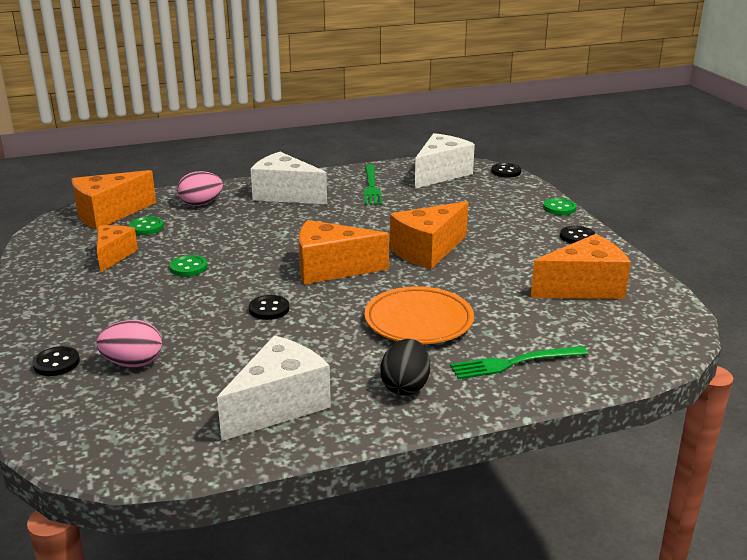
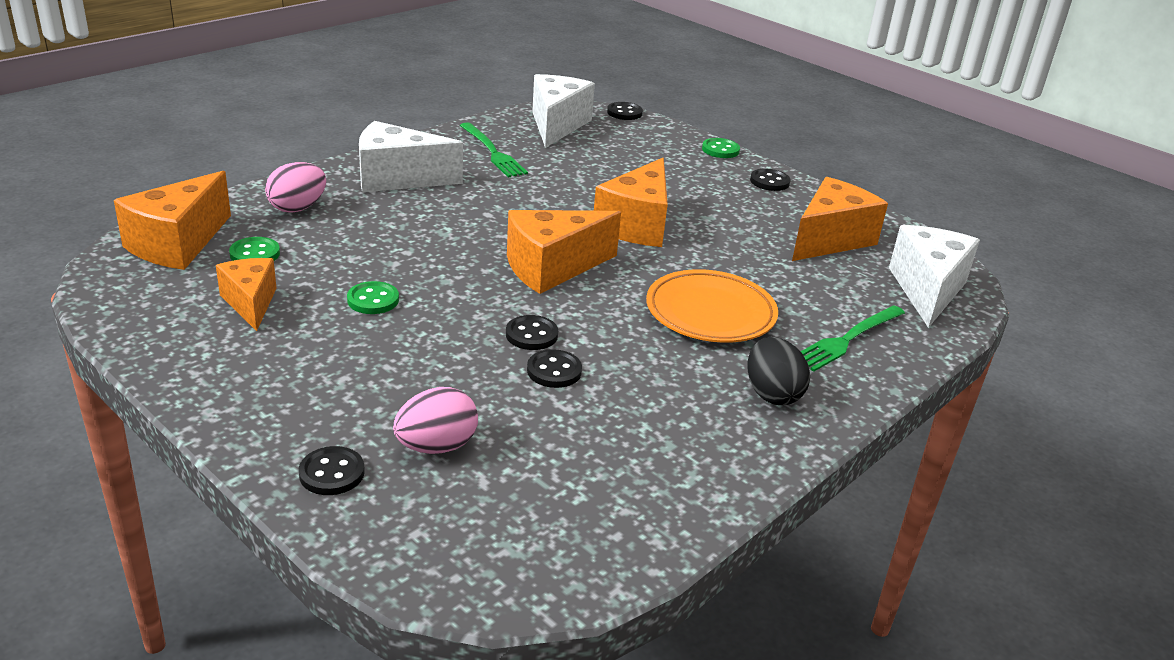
camera: 30 degrees left, 5 degrees up
white cheese [217,335,331,441] -> white cheese moved to [889,225,980,328]
none -> black button [527,349,582,388]

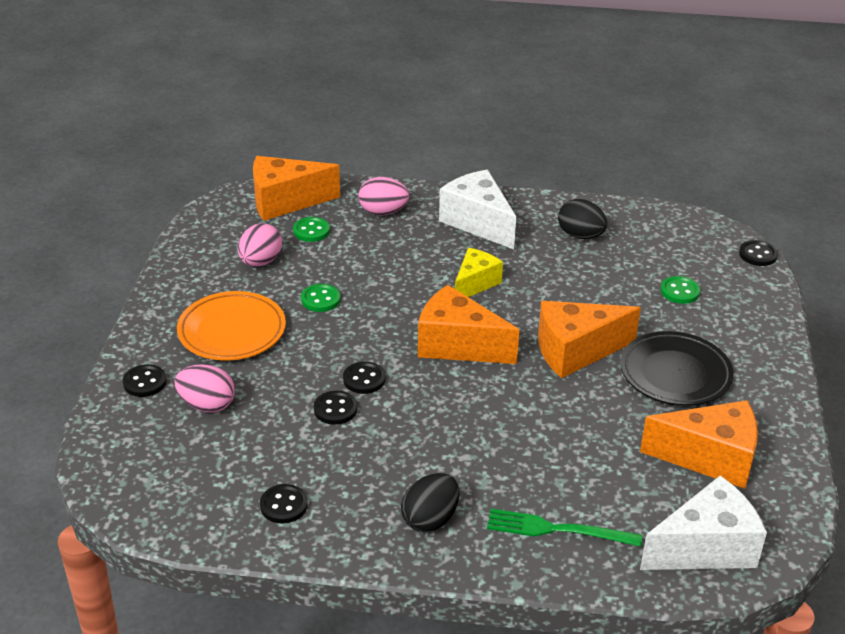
camera: 55 degrees right, 5 degrees up
orange cheese [216,258,277,331] -> pink egg [238,223,282,267]
green fork [460,122,528,177] -> black egg [558,199,607,239]
white cheese [532,74,595,148] -> none
orange plate [646,269,778,343] -> orange plate moved to [177,291,286,360]
green button [702,138,740,158] -> green button moved to [661,276,700,304]
black button [750,169,791,191] -> black button moved to [260,484,308,523]
none -> yellow cheese [455,248,503,297]
none -> black plate [620,331,733,406]

